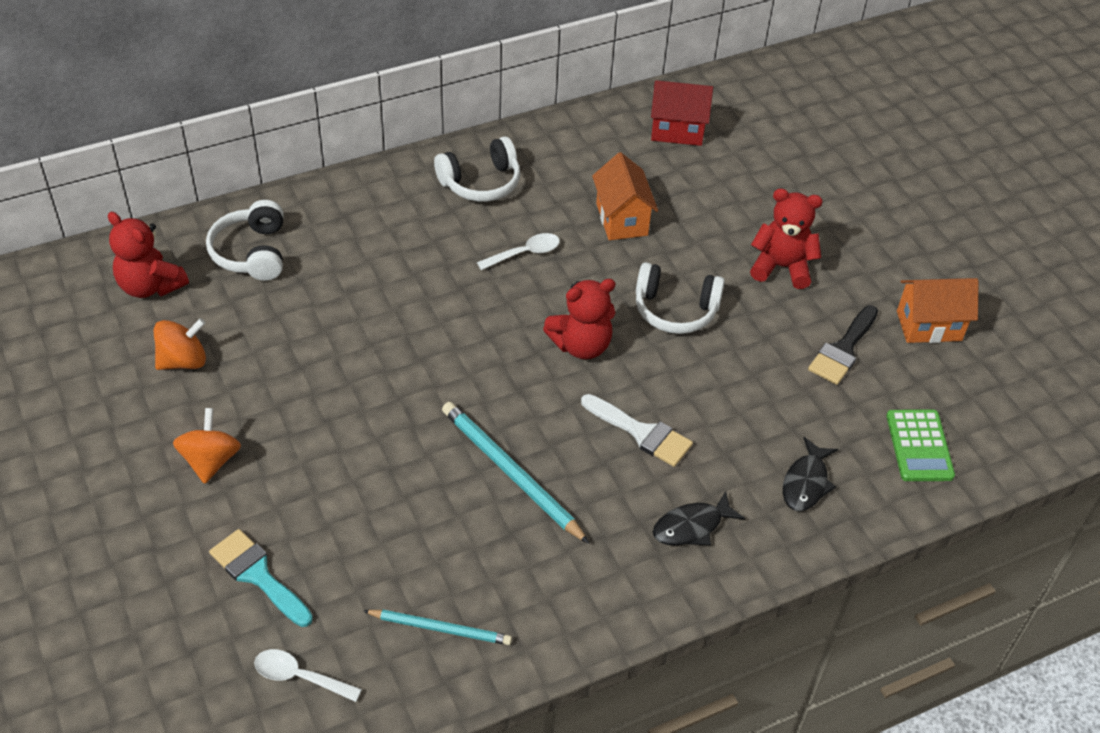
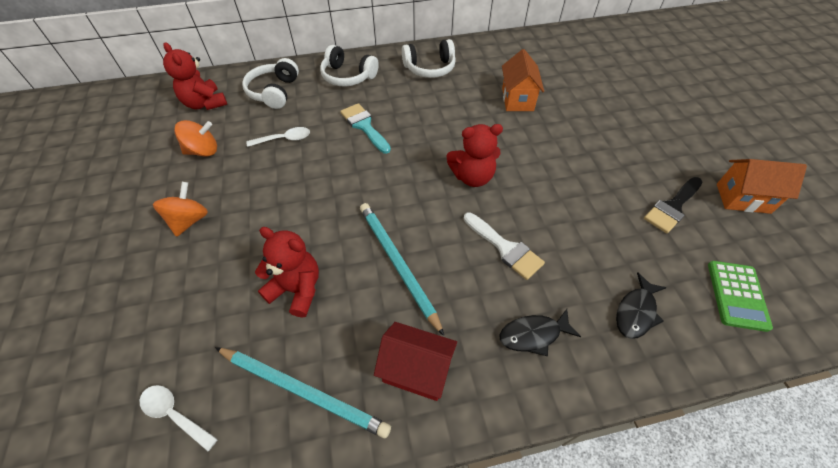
camera: 15 degrees right, 5 degrees up
turquoise brush [209,529,313,627] -> turquoise brush moved to [340,103,391,154]
turquoise pencil [363,610,512,645] -> turquoise pencil [215,347,391,438], size x1.56
white spoon [477,233,560,270] -> white spoon moved to [247,127,310,147]
white headphones [636,262,725,334] -> white headphones moved to [320,45,379,86]
red house [651,80,713,146] -> red house moved to [374,322,457,401]
red teddy bear [750,188,823,289] -> red teddy bear moved to [255,227,319,318]

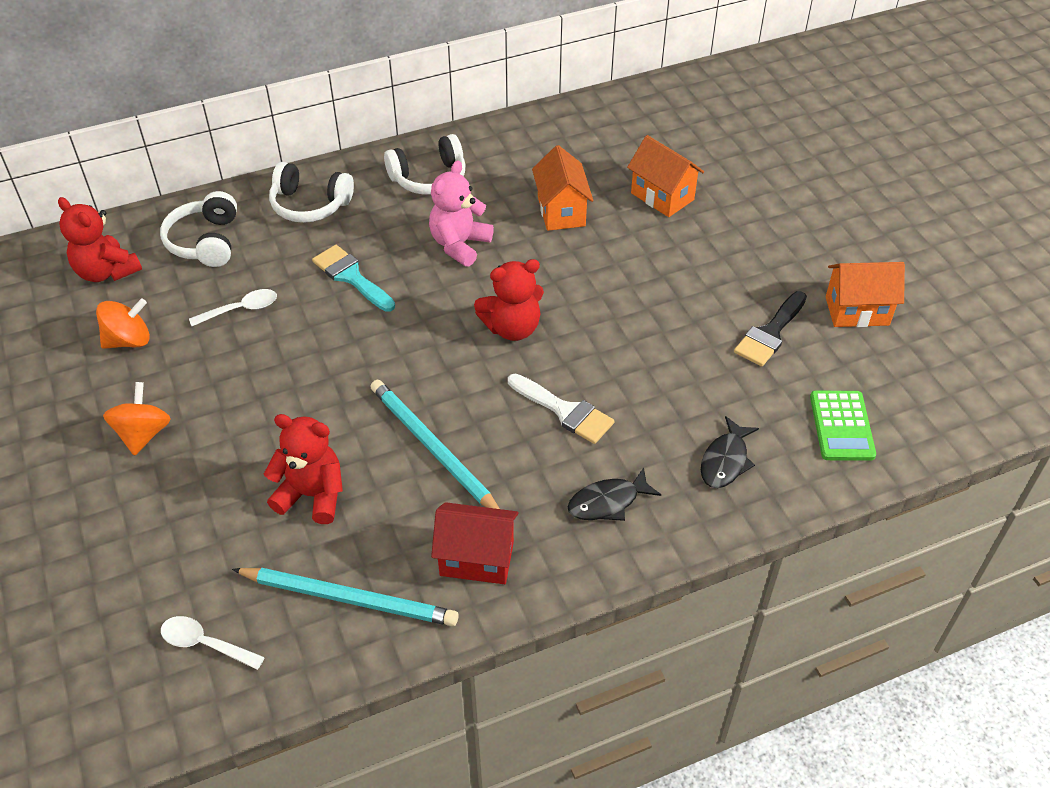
camera: 10 degrees left, 5 degrees down
none -> pink teddy bear [429,161,494,267]
none -> orange house [627,135,704,217]

